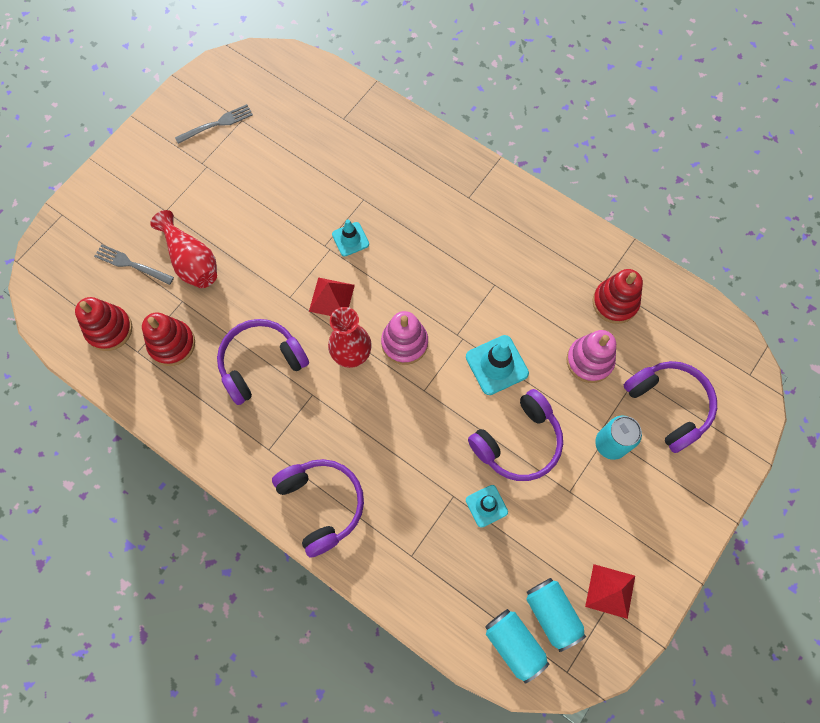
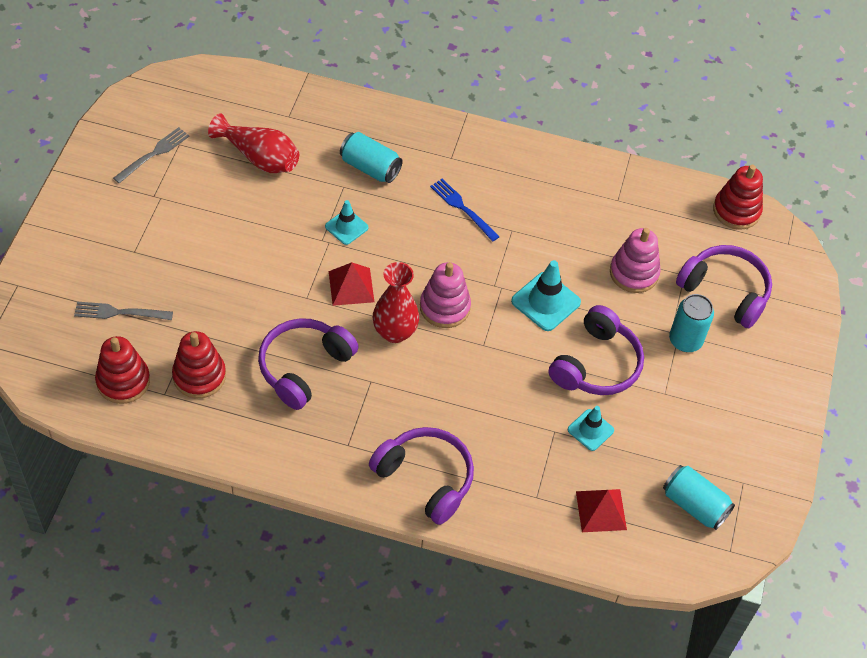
camera: 25 degrees left, 15 degrees down
red vase [150,210,217,288] -> red vase moved to [208,113,299,173]
turquoise can [485,609,549,684] -> turquoise can moved to [340,132,403,183]
red pyramid [585,564,635,619] -> red pyramid moved to [576,489,627,532]
red stacking toy [592,269,643,324] -> red stacking toy moved to [713,165,763,230]
none -> blue fork [430,179,500,242]

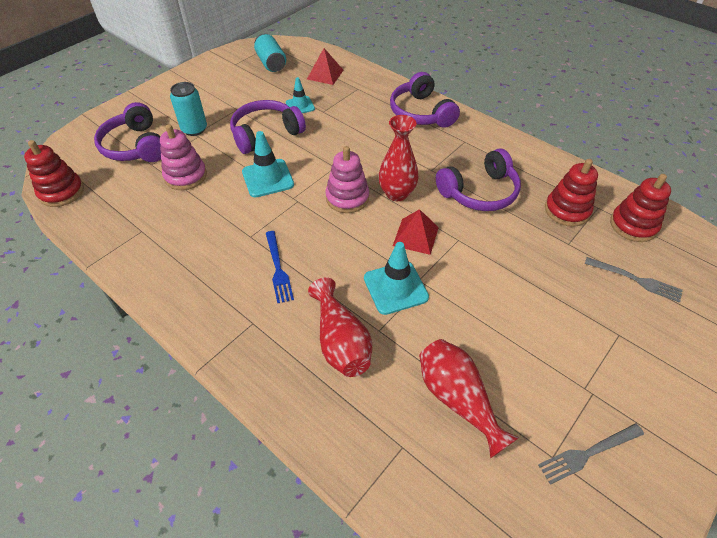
camera: 150 degrees left, 5 degrees down
turquoise traffic cone [325,200,369,245] -> turquoise traffic cone [364,242,429,315], size x1.57
turquoise can [340,132,403,183] -> red vase [308,277,372,377]

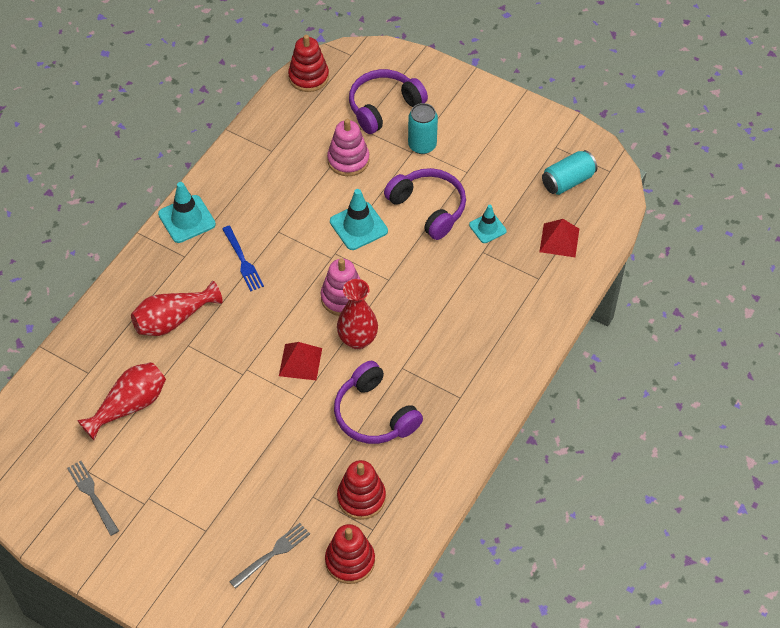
camera: 80 degrees right, 5 degrees up
blue fork [266,231,294,303] -> blue fork turned 90 degrees counterclockwise [222,226,264,291]
turquoise traffic cone [364,242,429,315] -> turquoise traffic cone moved to [158,182,216,243]
purple headphones [390,72,460,128] -> none
grey fork [585,257,683,303] -> grey fork turned 150 degrees counterclockwise [229,523,310,589]

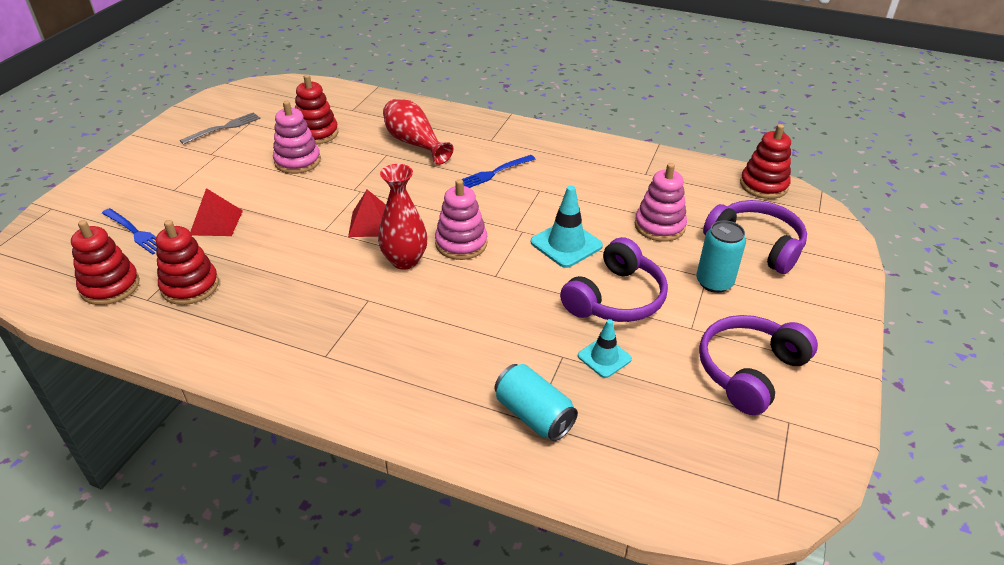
camera: 80 degrees right, 15 degrees down
red vase [77,362,166,440] -> red stacking toy [295,74,338,145]
turquoise traffic cone [158,182,216,243] -> none
grey fork [229,523,310,589] -> blue fork [102,208,157,254]
purple headphones [334,361,423,444] -> purple headphones moved to [699,315,818,415]
red pyramid [539,219,579,257] -> red pyramid moved to [190,188,243,236]
turquoise can [542,150,597,195] -> turquoise can moved to [495,364,578,441]
none -> pink stacking toy [273,101,321,174]

